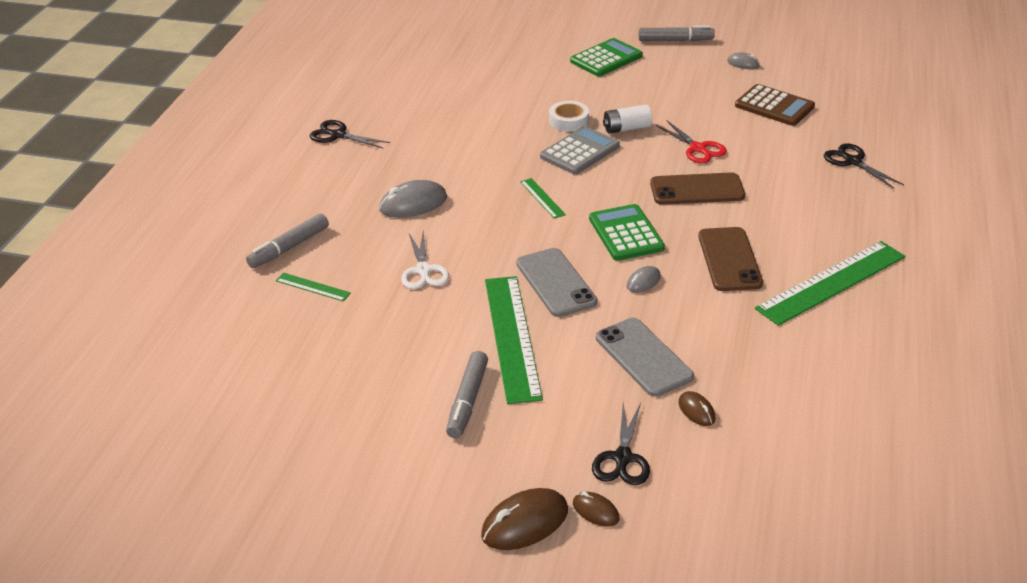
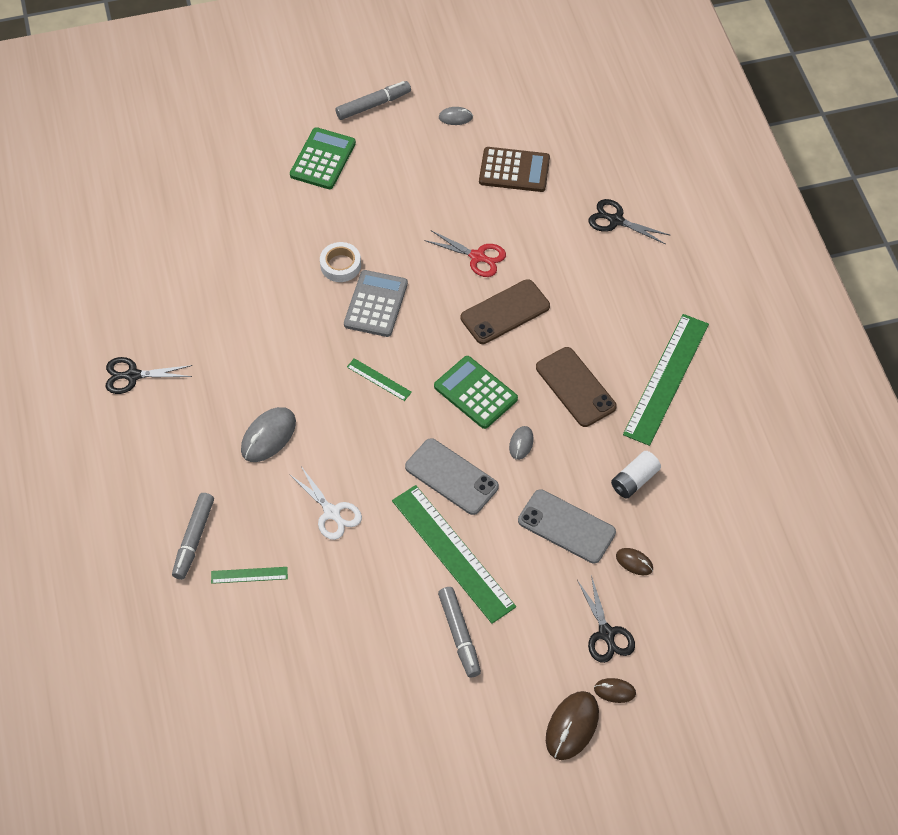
camera: 30 degrees left, 20 degrees up
white battery [603,104,652,134] -> white battery moved to [611,451,661,499]

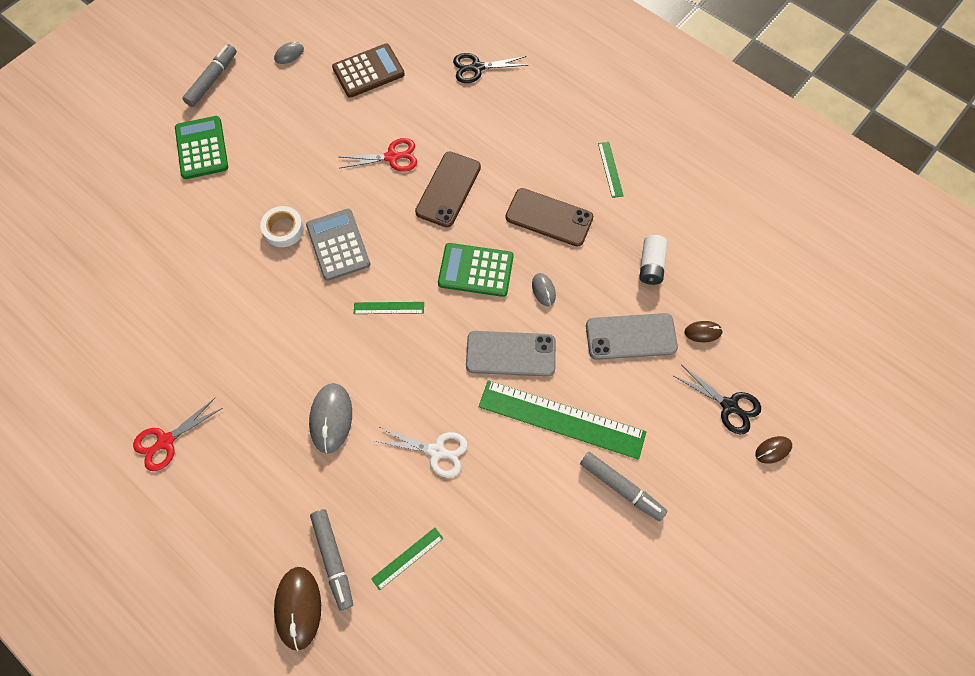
camera: 35 degrees left, 10 degrees up
black scissors [106,357,192,394] -> red scissors [133,397,222,471]
brown mouse [546,691,599,760] -> brown mouse moved to [274,567,321,651]
green ruler [623,314,709,446] -> green ruler [598,142,624,198], size x0.45

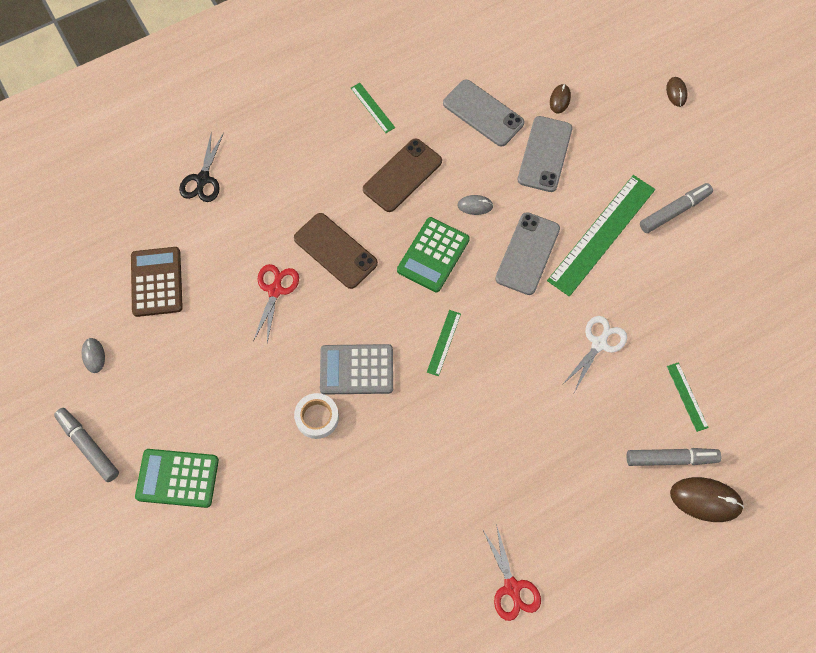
camera: 70 degrees left, 0 degrees up
grey mouse [309,383,352,454] -> none
green ruler [598,142,624,198] -> green ruler turned 45 degrees clockwise [351,83,395,133]
white battery [639,235,667,285] -> grey phone [443,79,524,146]
black scissors [674,365,761,434] -> none

